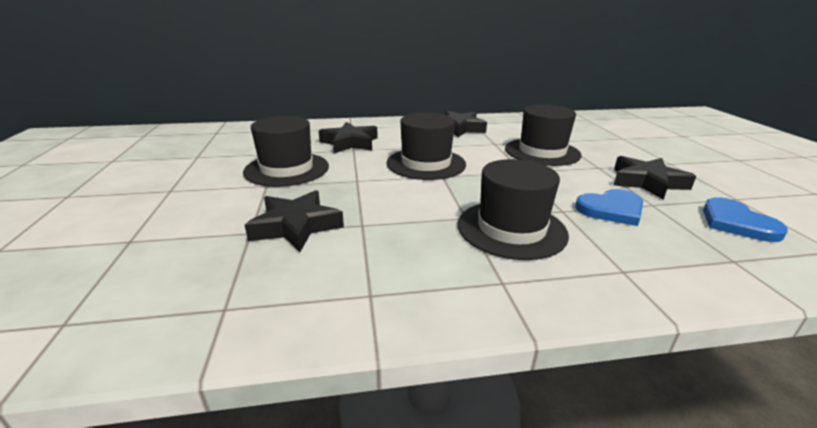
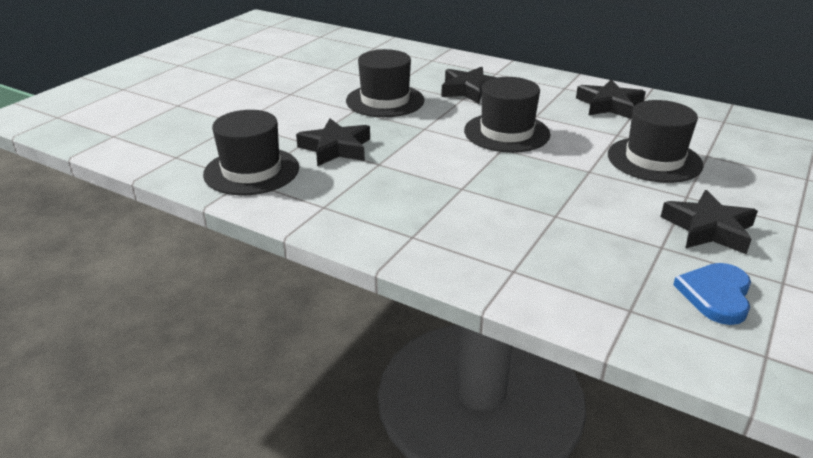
camera: 40 degrees right, 5 degrees up
black hat [458,159,569,260] -> black hat moved to [203,110,299,195]
blue heart [575,189,643,226] -> none

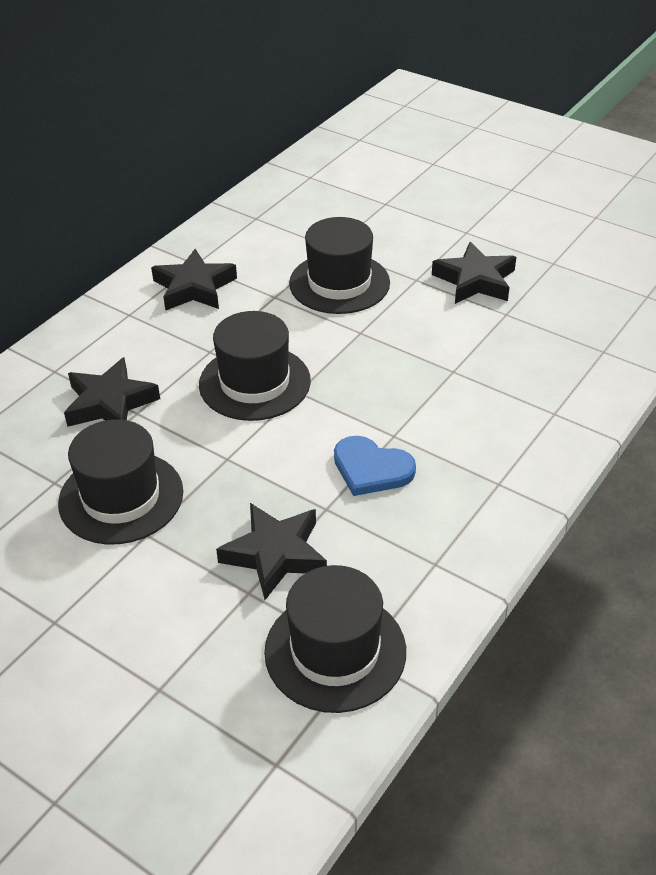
camera: 85 degrees left, 10 degrees up
blue heart [673,263,751,325] -> blue heart moved to [334,436,416,496]

